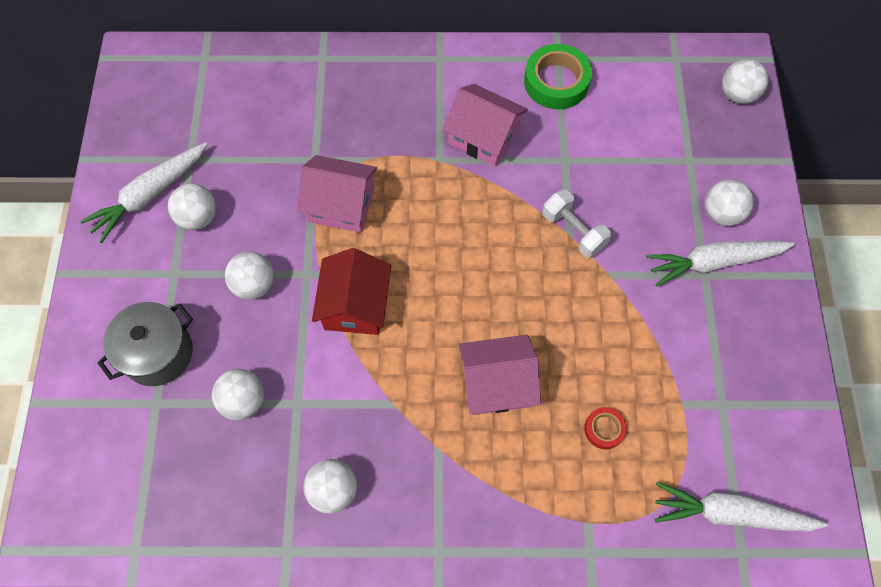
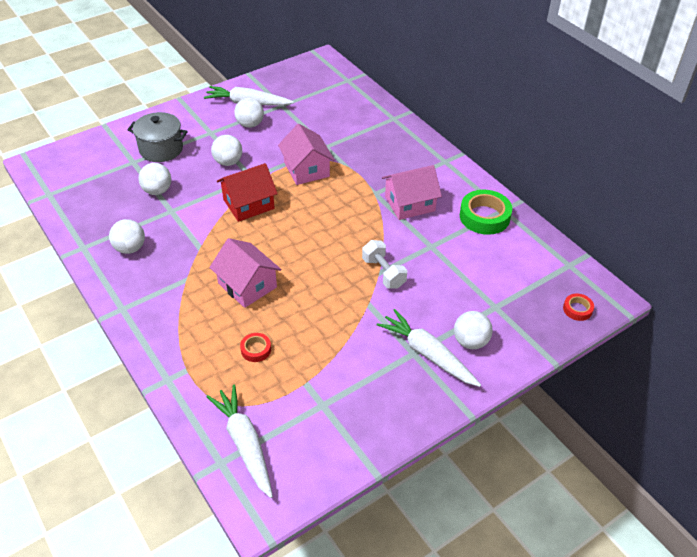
camera: 55 degrees right, 20 degrees down
pink house [443,84,528,167] -> pink house turned 75 degrees clockwise [382,165,442,220]
white dumbbell [542,189,611,258] -> white dumbbell turned 45 degrees counterclockwise [362,240,408,289]
white ball [722,59,768,104] -> red tape [563,294,594,321]

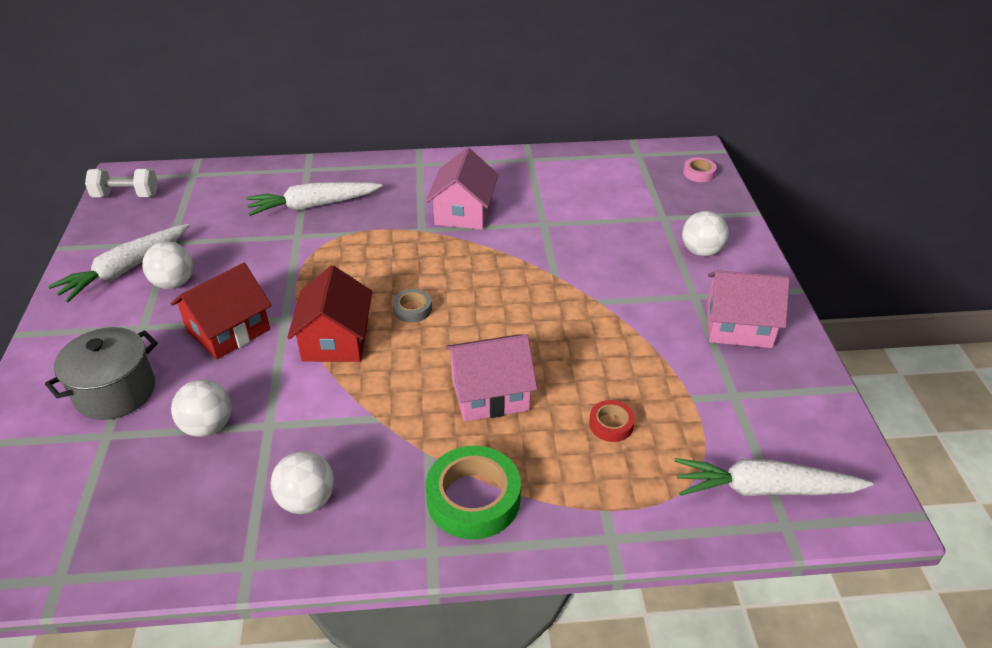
camera: 60 degrees left, 5 degrees down
white ball [211,135,242,166] -> red house [170,263,272,359]
pink house [278,124,335,185] -> pink house moved to [707,270,790,348]
white dumbbell [362,240,408,289] -> white dumbbell moved to [85,168,158,197]
white carrot [377,309,481,387] -> white carrot moved to [246,182,382,216]
green tape [460,190,512,235] -> green tape moved to [426,446,521,539]
red tape [563,294,594,321] -> pink tape [683,158,717,182]
none -> grey tape [393,289,432,322]

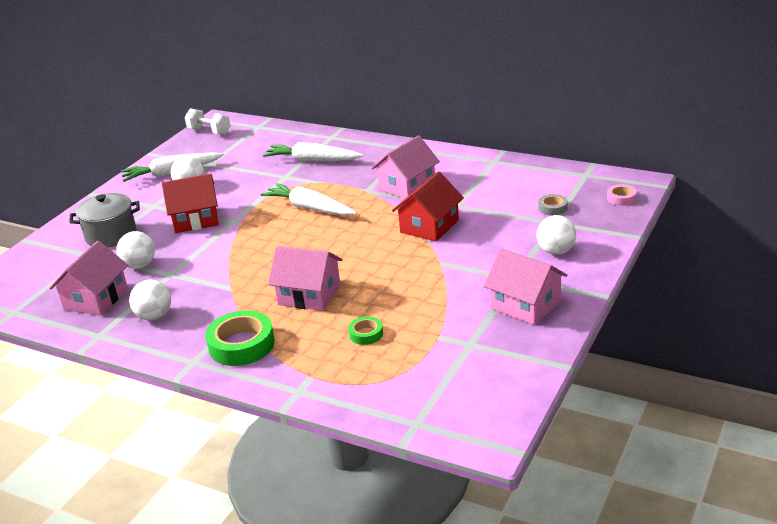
camera: 35 degrees right, 10 degrees down
red house [287,265,373,362] -> red house moved to [392,171,464,242]
grey tape [393,289,432,322] -> grey tape moved to [538,194,568,216]
red tape [589,400,635,442] -> green tape [348,317,383,345]
white carrot [675,458,873,496] -> white carrot moved to [261,183,357,216]
none -> pink house [50,241,128,316]

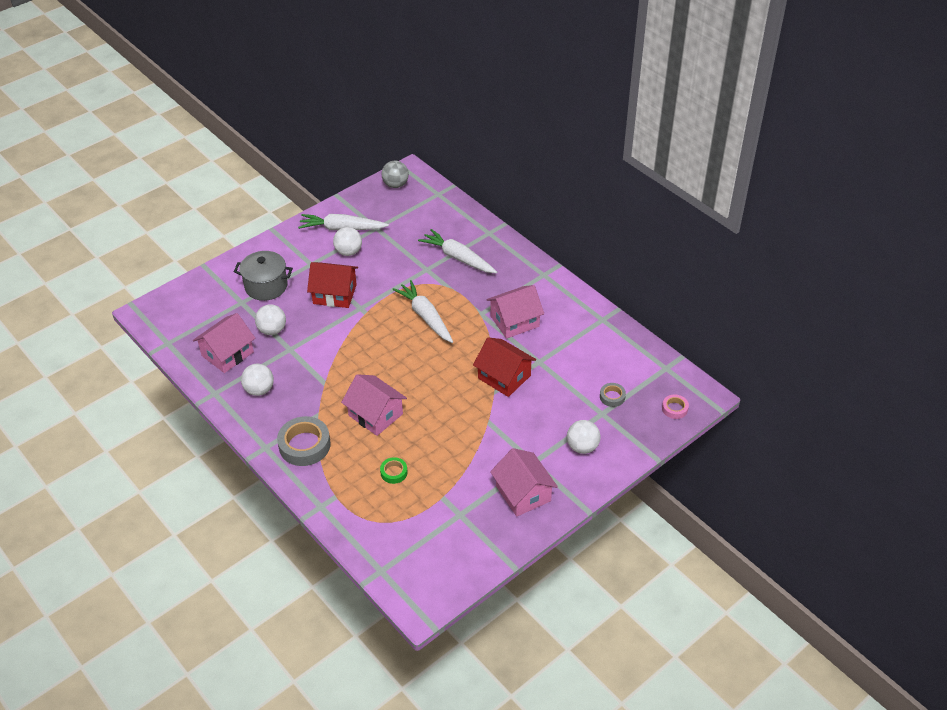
camera: 20 degrees right, 15 degrees up
white dumbbell [185,108,230,135] -> grey ball [381,161,409,188]
green tape [205,311,275,366] -> grey tape [277,416,331,466]
red house [392,171,464,242] -> red house turned 75 degrees clockwise [473,337,536,397]

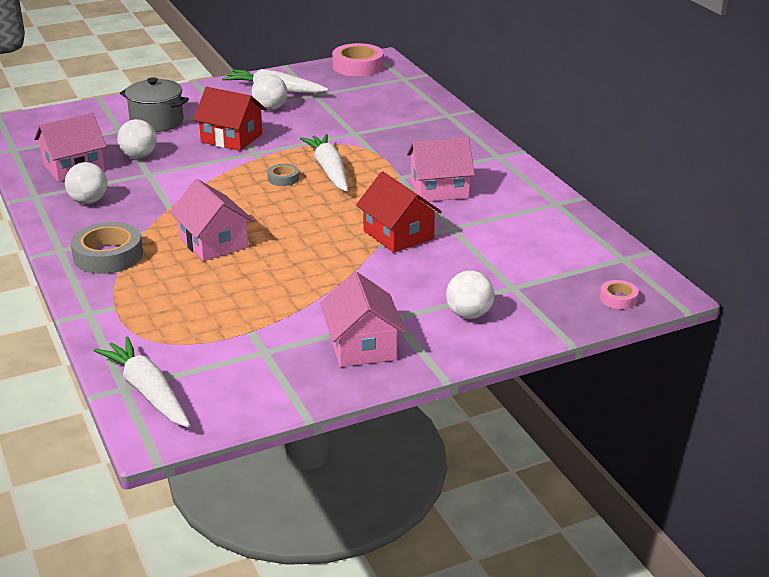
camera: 15 degrees right, 15 degrees down
green tape [380,457,408,484] -> none
grey ball [381,161,409,188] -> pink tape [332,43,384,76]
white carrot [418,229,497,273] -> white carrot moved to [93,336,191,428]
grey tape [600,383,626,407] -> grey tape moved to [267,164,299,186]

